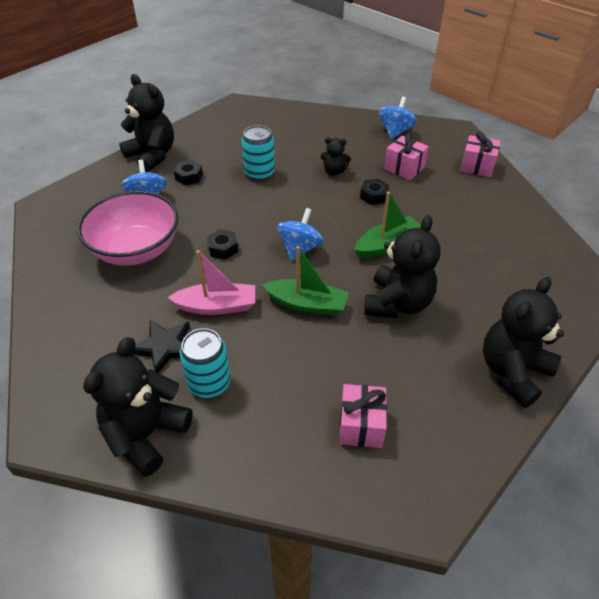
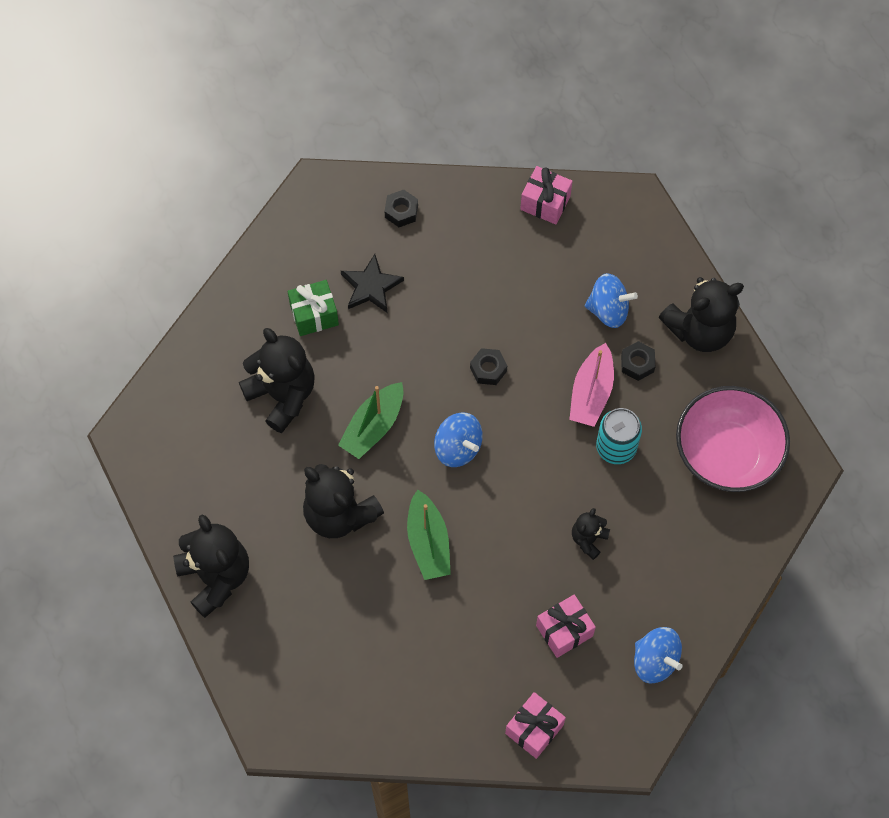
camera: 110 degrees right, 20 degrees up
pink bowl [77,191,178,266] -> pink bowl moved to [676,386,790,492]
black teddy bear [83,337,193,477] -> black teddy bear moved to [239,328,315,433]
pink boat [167,250,255,315] -> pink boat moved to [569,343,614,427]
turquoise can [180,328,231,398] -> green gift [288,280,339,336]
pink gift [339,384,387,448] -> pink gift moved to [520,166,573,224]
black nut [360,179,389,205] -> black nut moved to [384,190,418,227]

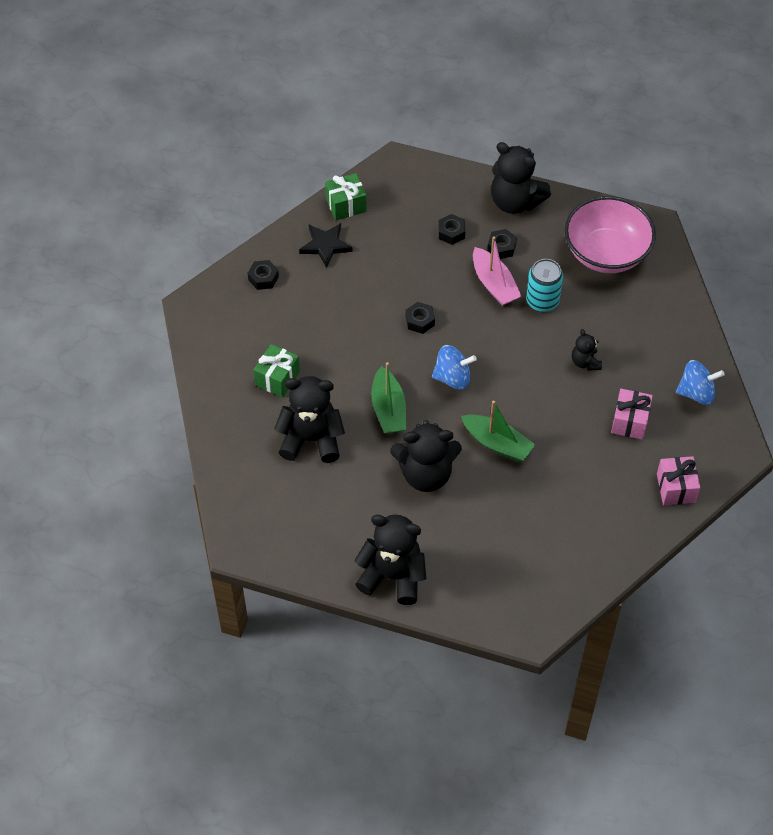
camera: 45 degrees left, 10 degrees down
black star [341,254,404,313] -> black star moved to [299,223,353,268]
pink gift [520,166,573,224] -> green gift [325,173,367,220]
blue spinning top [585,273,638,328] -> black nut [438,214,465,245]
black teddy bear [659,277,744,352] -> black teddy bear turned 105 degrees clockwise [491,142,551,214]

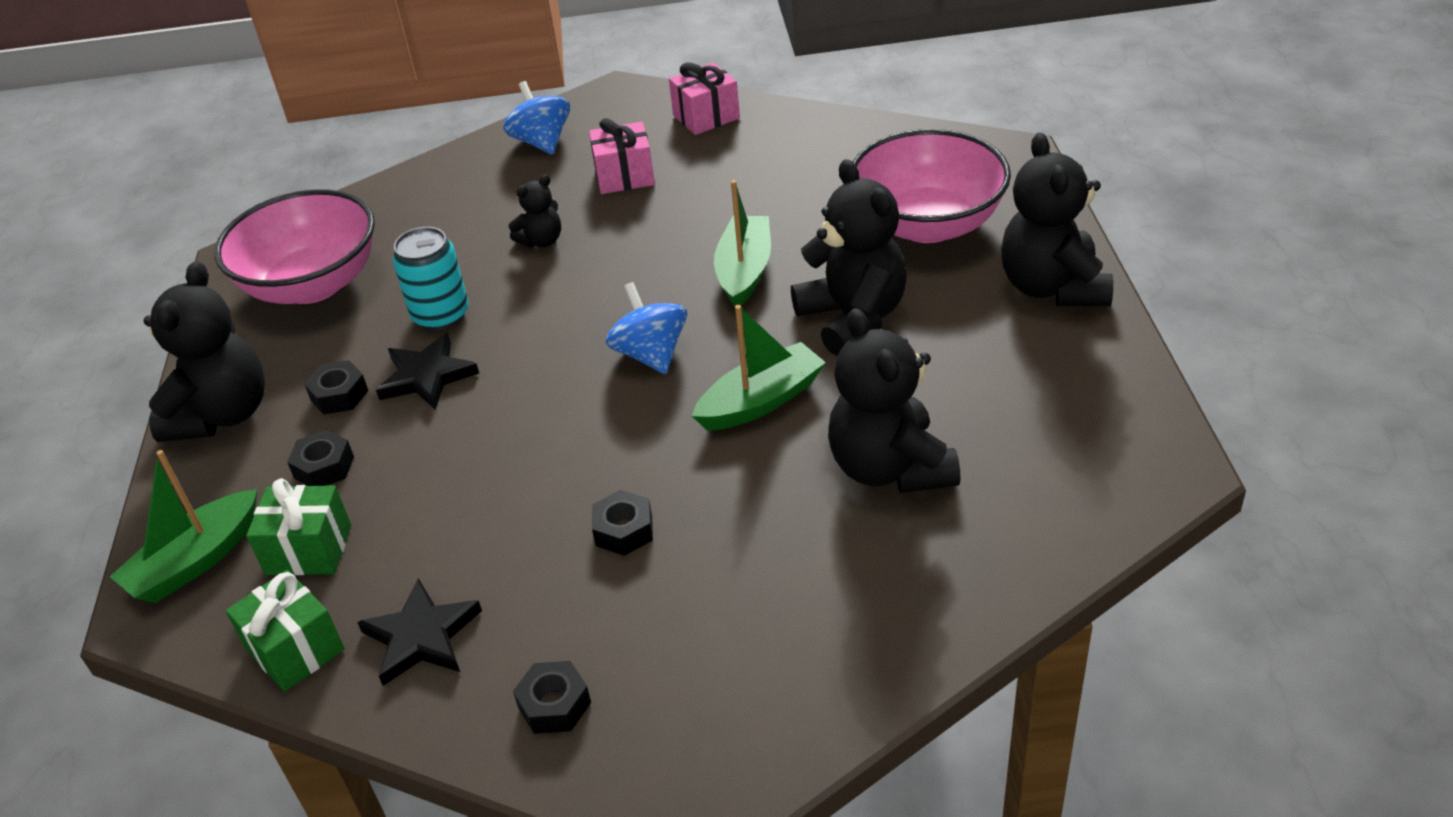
camera: 110 degrees left, 15 degrees down
green gift [254,344,300,398] -> green gift moved to [246,478,351,575]
black nut [405,302,435,334] -> black nut moved to [592,490,653,556]
pink boat [473,236,521,306] -> black star [376,333,479,410]
none -> green boat [110,450,257,603]
none -> pink bowl [852,129,1011,243]

